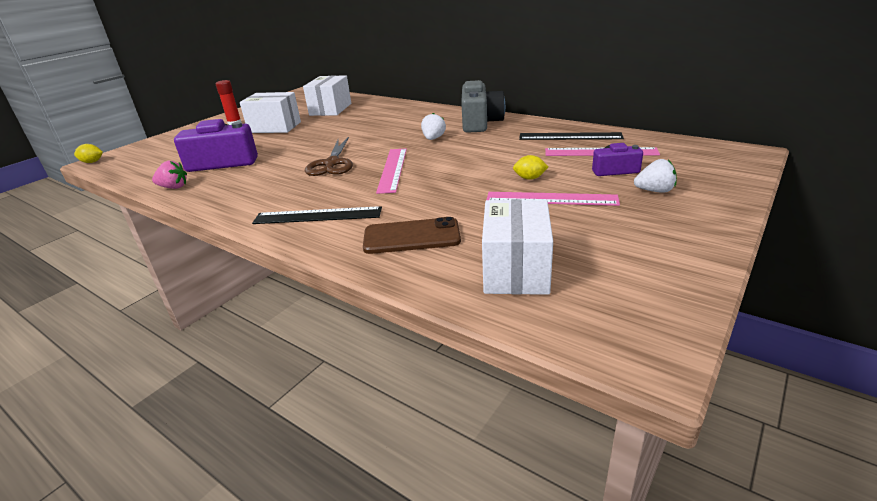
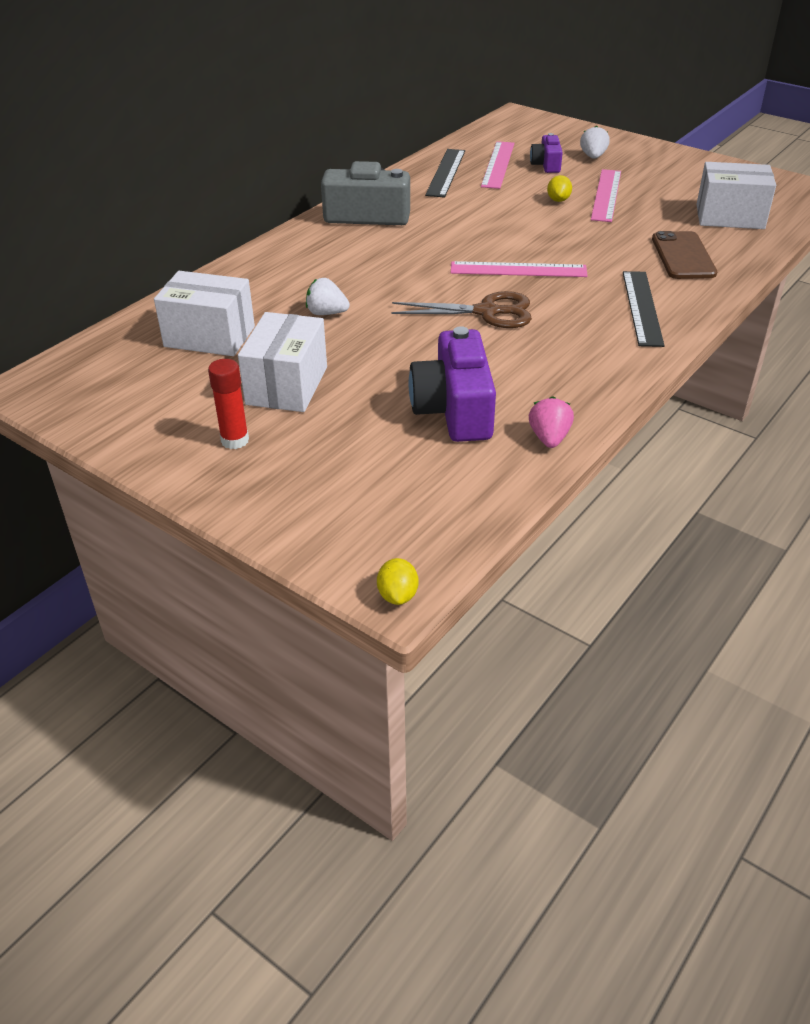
camera: 90 degrees left, 10 degrees up
white strawberry [421,113,446,140] -> white strawberry moved to [306,278,350,315]

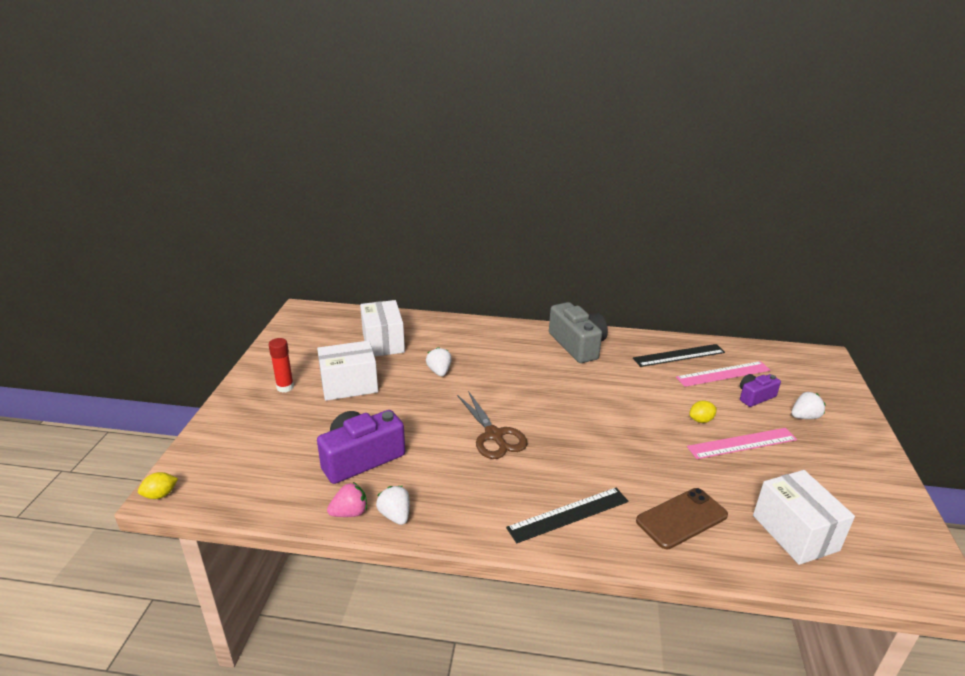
camera: 60 degrees right, 10 degrees down
pink ruler [451,261,588,277] -> none
none -> white strawberry [376,486,410,525]

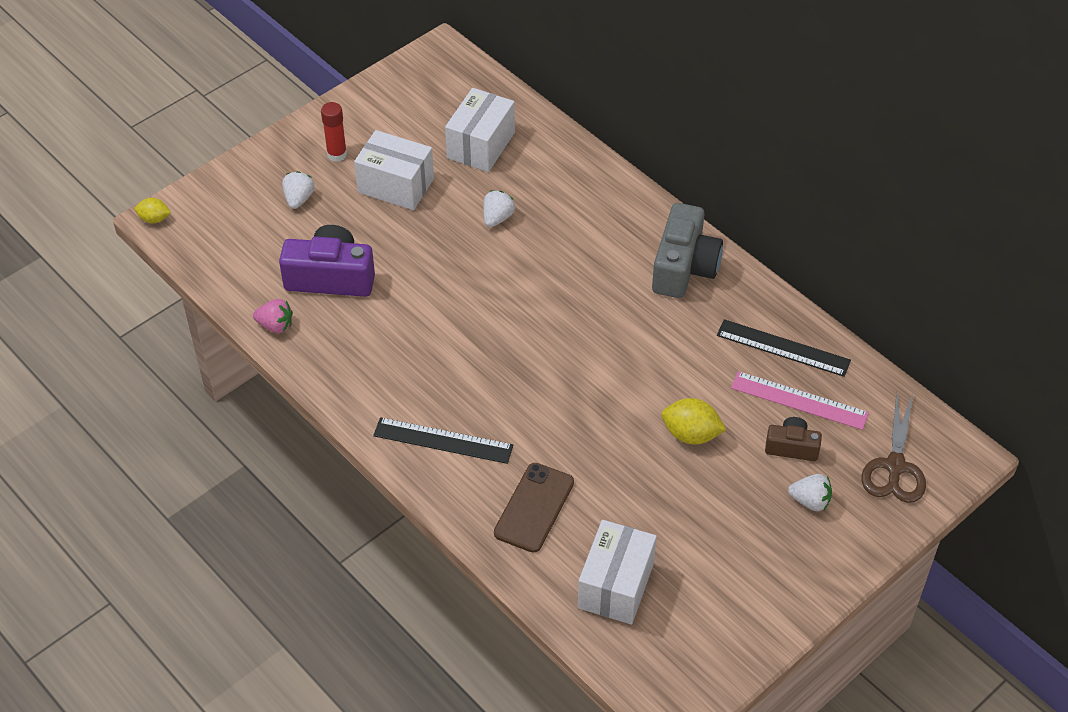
camera: 40 degrees right, 20 degrees up
white strawberry [376,486,410,525] -> white strawberry moved to [282,171,315,209]
brown scissors [457,391,528,459] -> brown scissors moved to [861,393,926,503]
brown phone [636,488,728,549] -> brown phone turned 75 degrees counterclockwise [494,463,574,553]
pink ruler [687,428,797,459] -> none
yellow lemon [689,400,717,423] -> yellow lemon [661,398,726,444], size x1.62
purple camera [740,374,781,407] -> brown camera [765,417,822,461]

